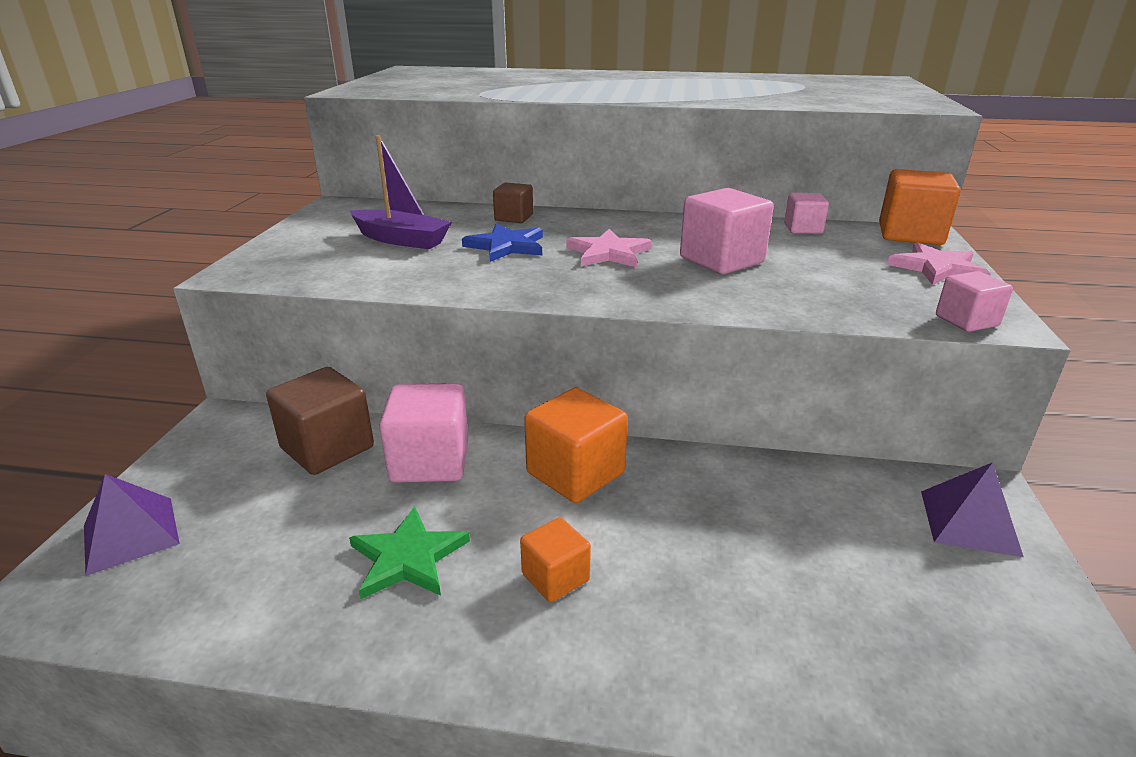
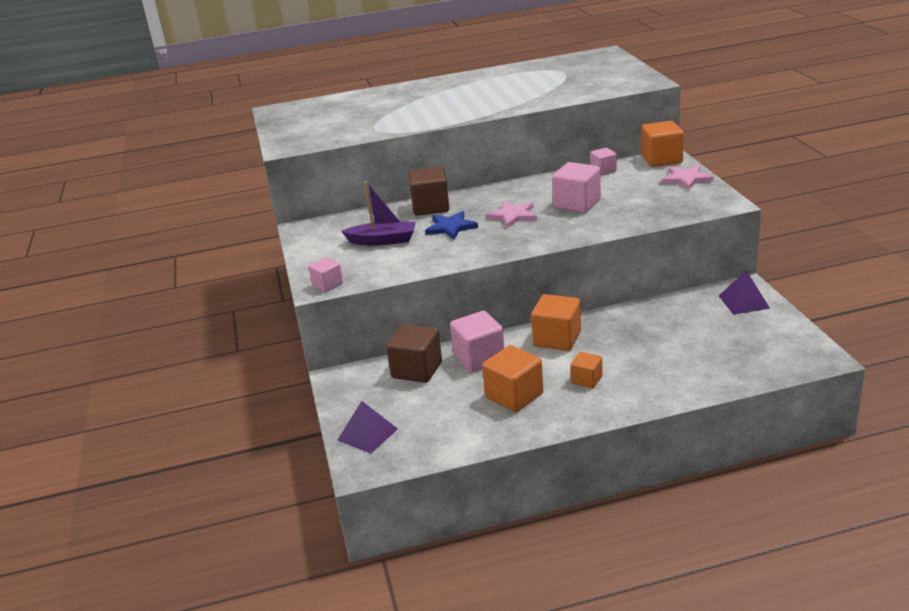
camera: 20 degrees left, 0 degrees up
green star [349,507,470,599] -> orange cube [482,345,543,412]
brown cube [493,182,533,223] -> brown cube [408,167,449,216], size x1.73
pink cube [936,271,1013,332] -> pink cube moved to [309,257,343,292]

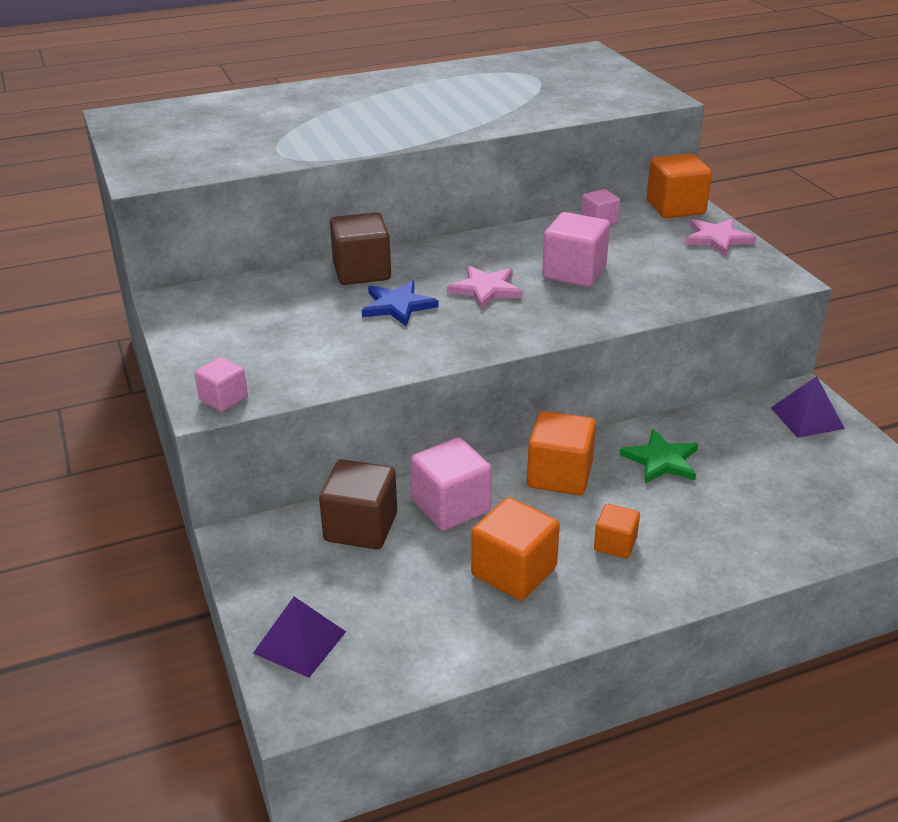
camera: 10 degrees left, 5 degrees up
purple boat [341,181,416,245] -> none
none -> green star [619,429,698,484]

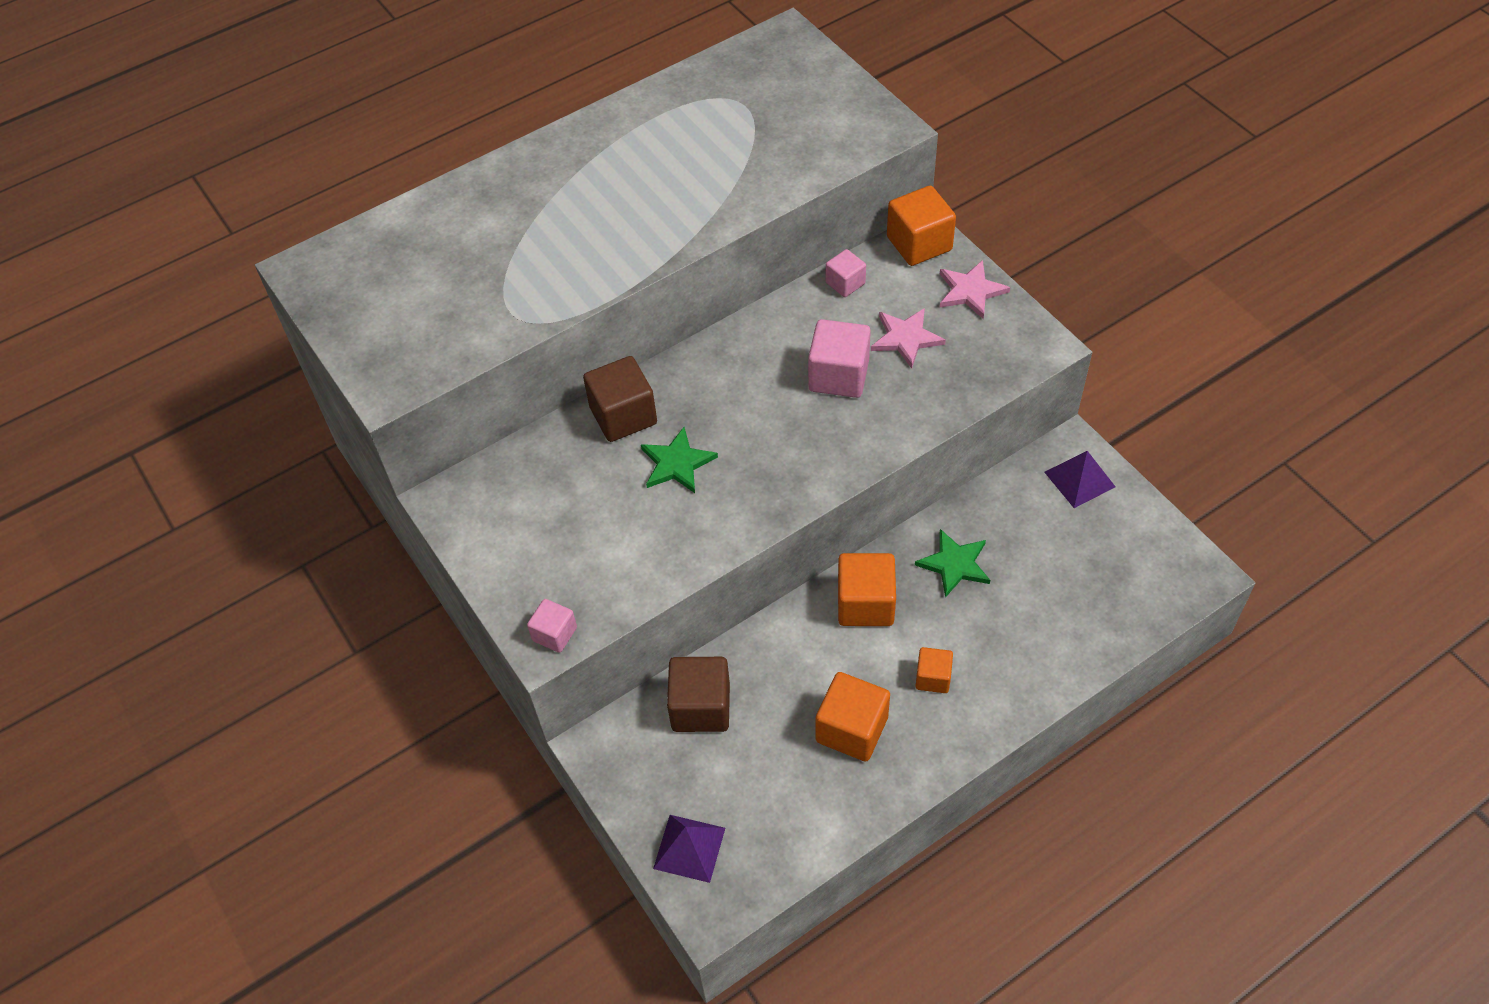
camera: 10 degrees left, 20 degrees up
blue star [362,280,439,326] -> green star [641,427,718,493]
pink cube [411,437,492,531] -> none
pink star [447,266,523,309] -> pink star moved to [871,308,946,368]

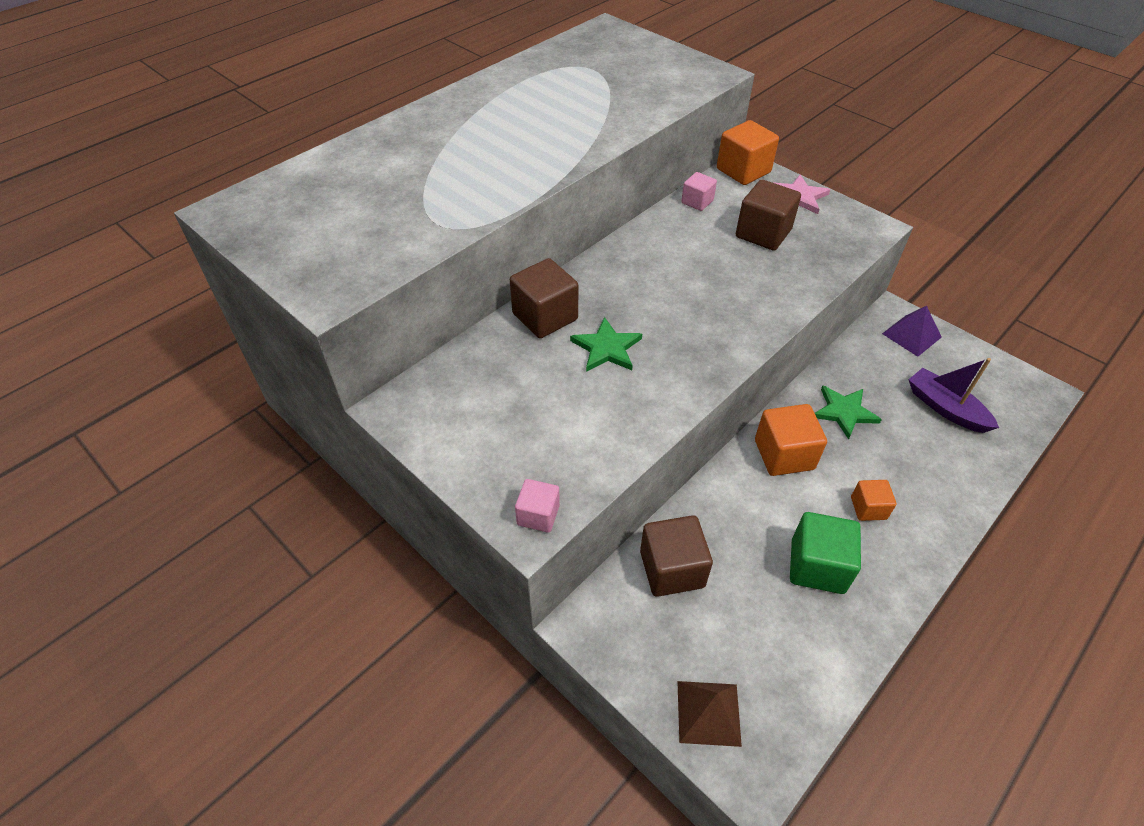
camera: 15 degrees left, 5 degrees down
purple pyramid [653,815,725,883] -> brown pyramid [677,681,742,747]
pink cube [808,319,871,398] -> none
orange cube [816,672,890,761] -> green cube [790,512,861,594]
pink star [871,308,946,368] -> brown cube [736,180,801,250]
none -> purple boat [908,358,999,433]

